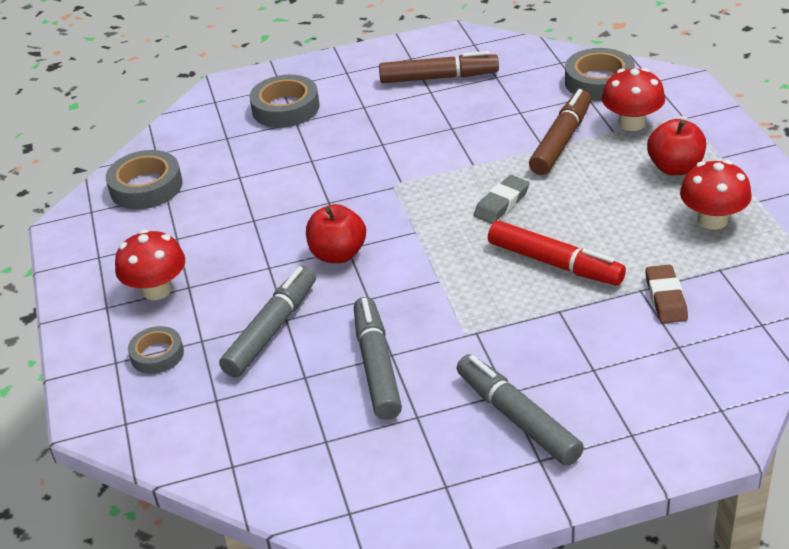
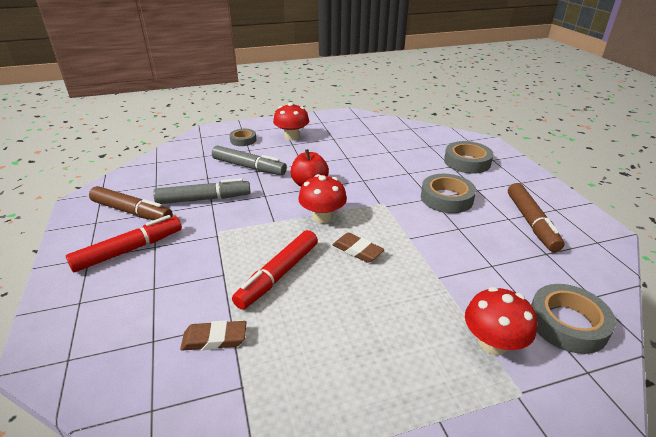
camera: 85 degrees right, 5 degrees down
grey tape [106,150,183,209] -> grey tape moved to [421,174,476,213]
grey marker [457,354,584,466] -> red marker [66,215,182,272]
grey eraser [474,175,529,224] -> brown eraser [332,233,384,263]
brown marker [529,89,591,175] -> brown marker moved to [89,186,173,220]
red apple [647,119,706,175] -> none
red mushroom [680,160,752,230] -> red mushroom moved to [298,174,347,223]

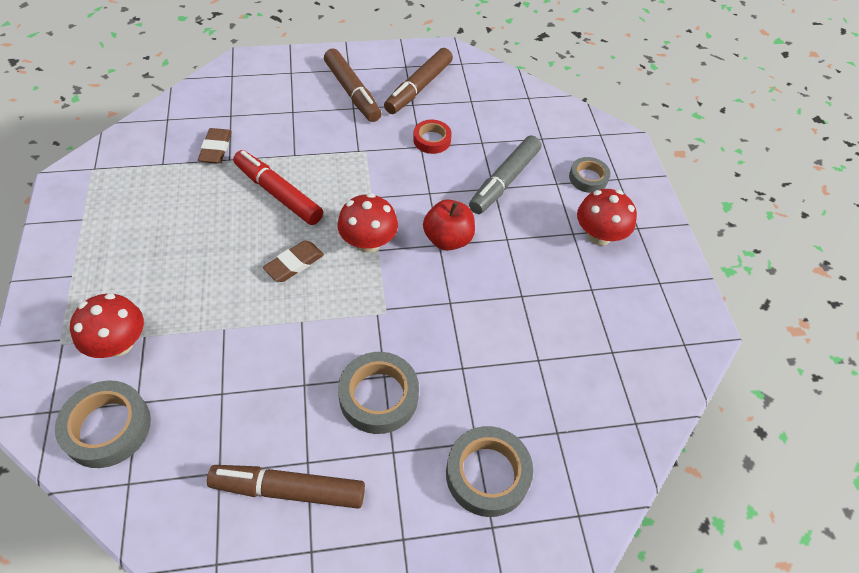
camera: 95 degrees right, 20 degrees up
red marker [66,215,182,272] -> brown marker [324,48,381,122]
grey marker [153,178,251,204] -> red tape [413,120,452,154]

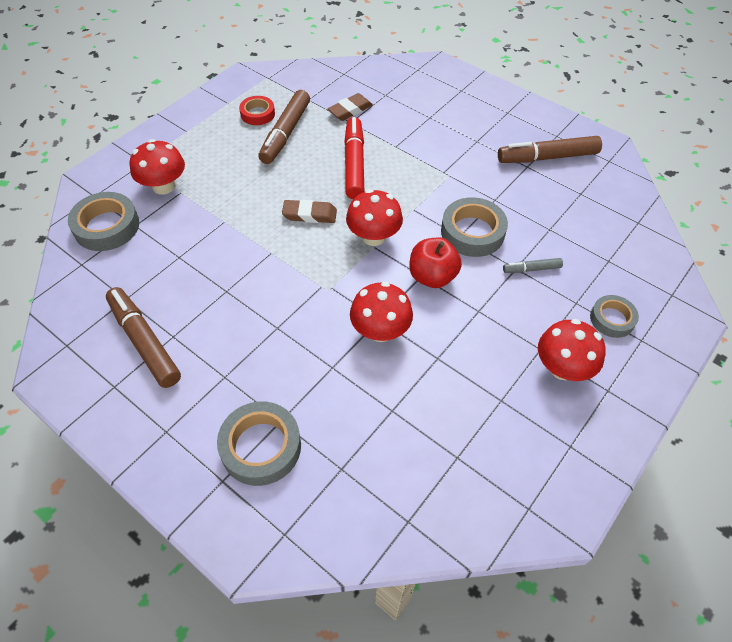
camera: 50 degrees right, 0 degrees up
brown marker [324,48,381,122] -> brown marker moved to [258,90,310,164]
grey tape [338,352,419,434] -> grey tape moved to [441,197,508,257]
red tape [413,120,452,154] -> red tape moved to [239,96,275,125]
grey marker [469,136,541,214] -> grey marker [503,258,563,273], size x0.50
none -> red mushroom [350,282,413,342]

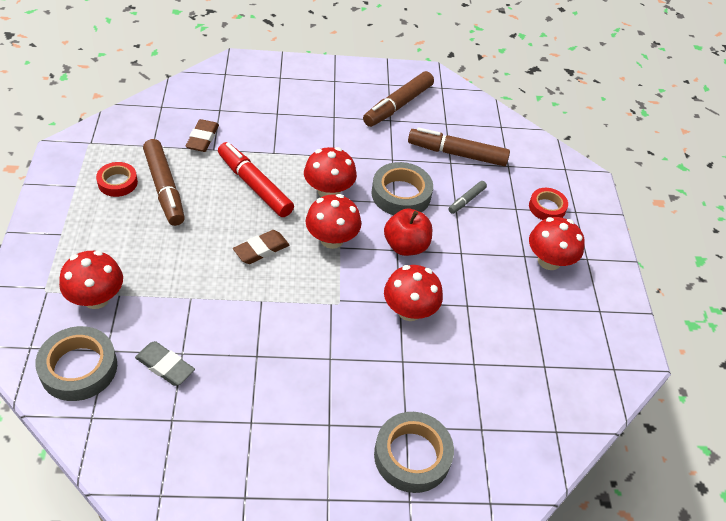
camera: 45 degrees left, 5 degrees down
brown marker [106,287,181,388] -> brown marker moved to [408,127,510,166]
grey tape [590,295,639,338] -> red tape [529,188,568,220]
none -> grey eraser [135,341,195,386]
none -> red mushroom [304,147,357,197]

